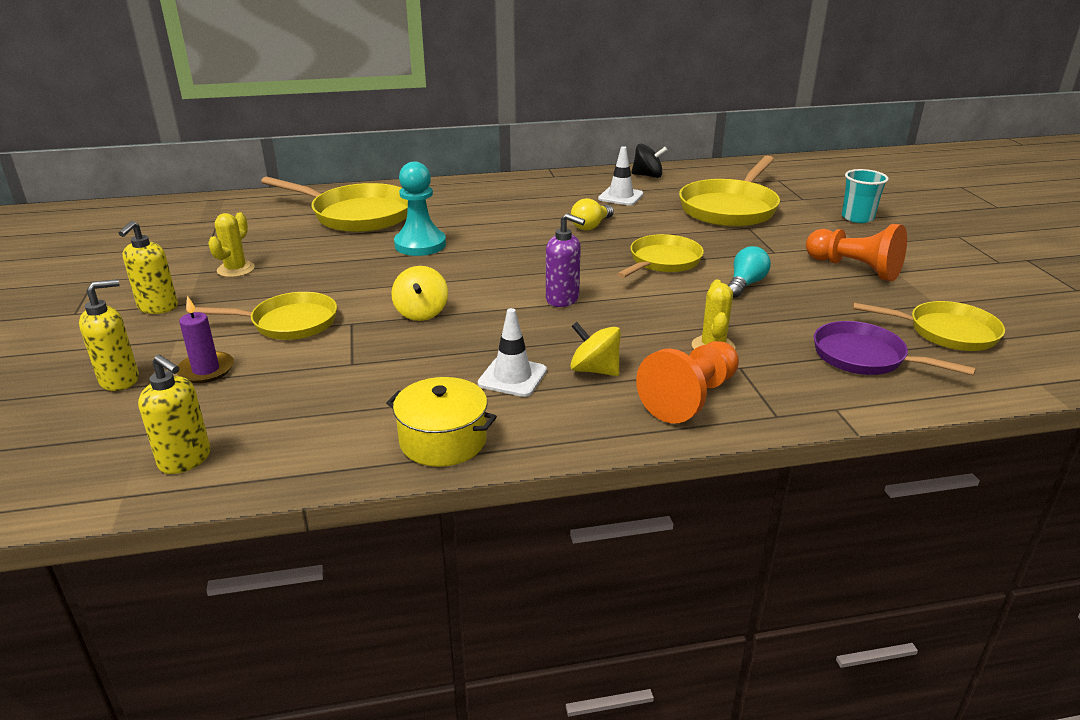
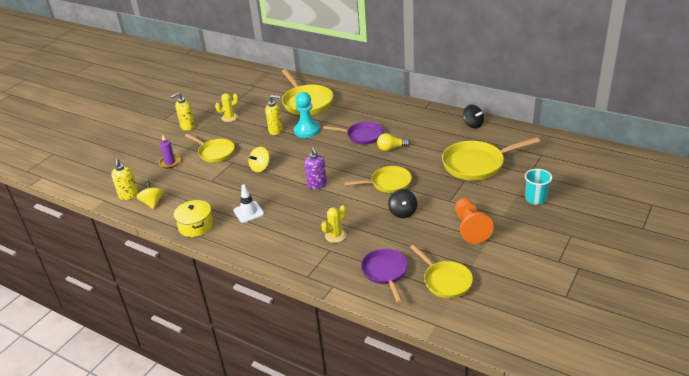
camera: 45 degrees right, 5 degrees up
yellow soap dispenser [79,279,139,391] -> yellow soap dispenser moved to [265,95,283,135]
yellow spinning top [570,322,621,376] -> yellow spinning top moved to [136,181,164,209]
white traffic cone [598,146,644,206] -> none
orange pawn [636,341,739,423] -> none
turquoise light bulb [728,246,771,297] -> black spinning top [388,189,417,218]
none -> purple pan [323,122,384,145]

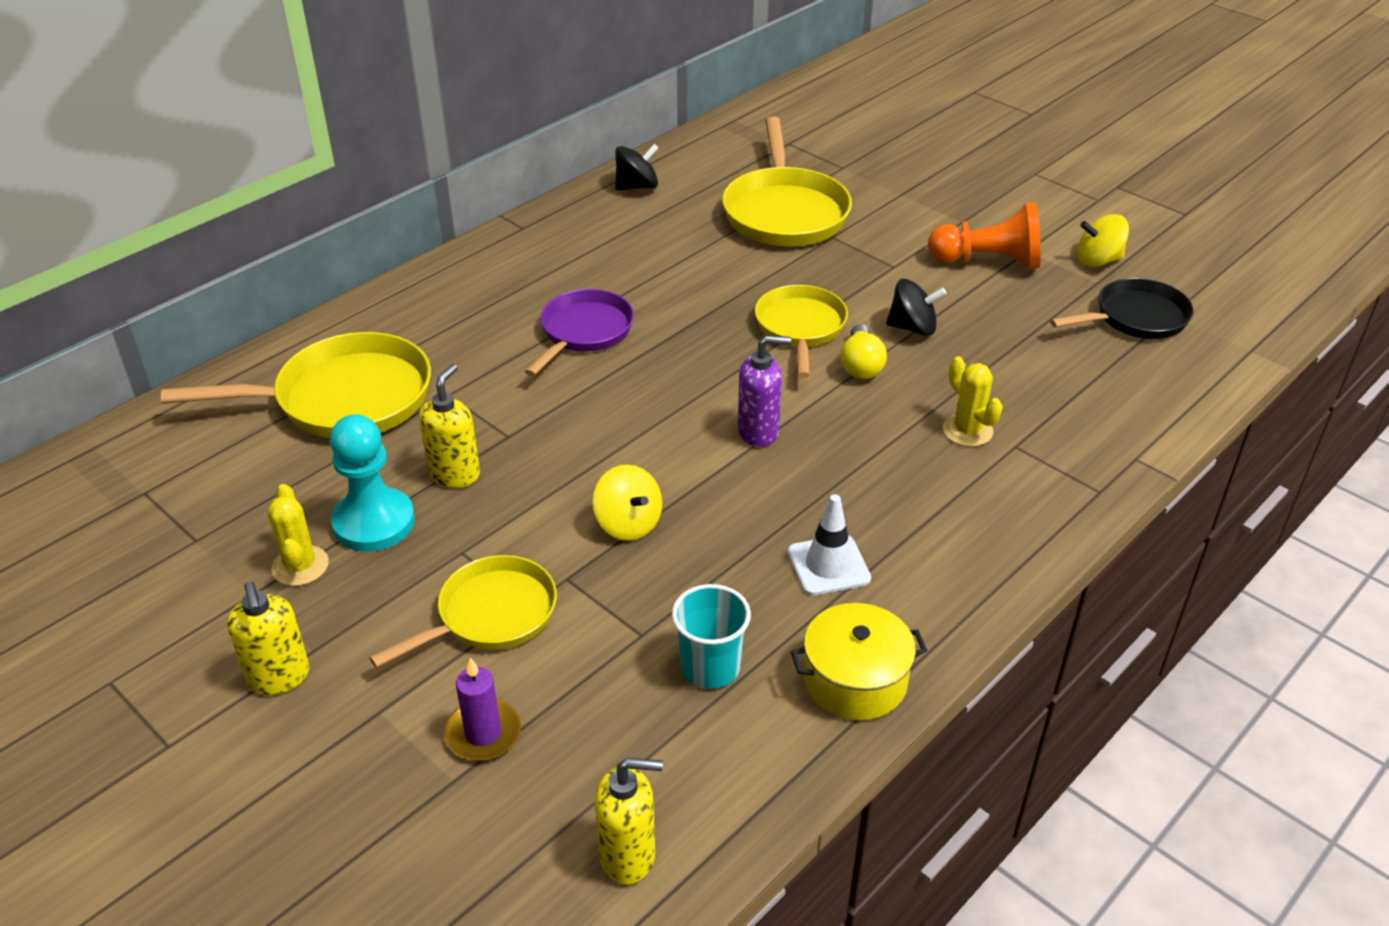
camera: 80 degrees left, 5 degrees up
yellow spinning top [136,181,164,209] -> yellow spinning top moved to [1077,214,1129,267]
turquoise pawn [294,92,320,138] -> turquoise pawn moved to [330,414,415,552]
purple pan [361,249,408,303] -> none
yellow light bulb [377,133,410,151] -> yellow light bulb moved to [841,324,887,379]
yellow pan [410,245,473,298] -> black pan [1050,278,1194,339]
turquoise cup [525,169,552,205] -> turquoise cup moved to [672,584,751,689]

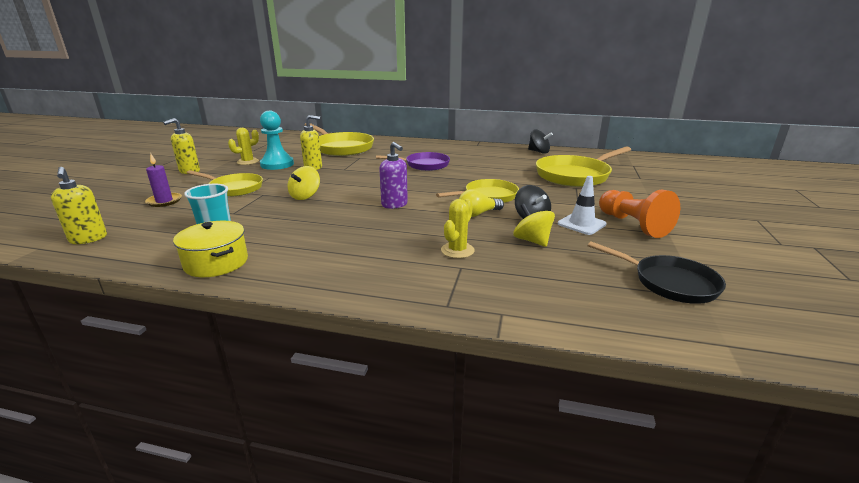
camera: 60 degrees right, 15 degrees down
white traffic cone [788,494,871,596] -> white traffic cone moved to [558,176,607,235]
yellow spinning top [1077,214,1129,267] -> yellow spinning top moved to [513,204,555,247]

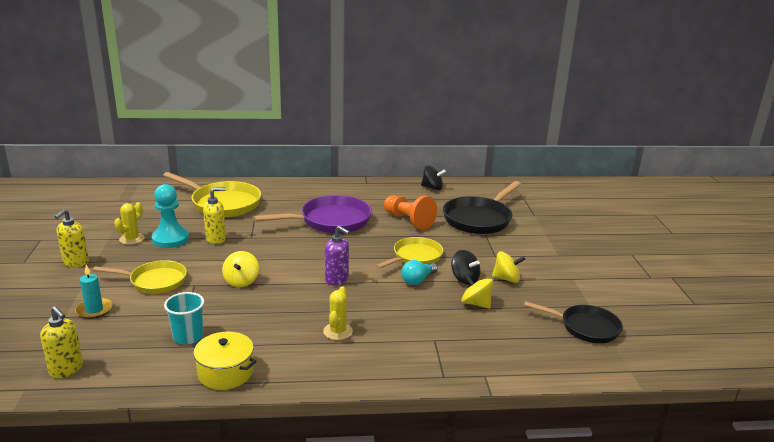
camera: 20 degrees left, 0 degrees up
purple candle [145,154,182,207] -> turquoise candle [75,265,113,319]
purple pan [376,152,450,171] -> purple pan [254,195,372,233], size x1.54
yellow cactus [441,199,475,258] -> yellow cactus moved to [323,286,353,340]
yellow light bulb [459,189,504,217] -> turquoise light bulb [401,260,438,285]
yellow pan [536,146,631,187] -> black pan [443,181,521,234]
white traffic cone [558,176,607,235] -> yellow spinning top [492,251,525,283]
orange pawn [599,190,680,238] -> orange pawn moved to [384,195,437,230]

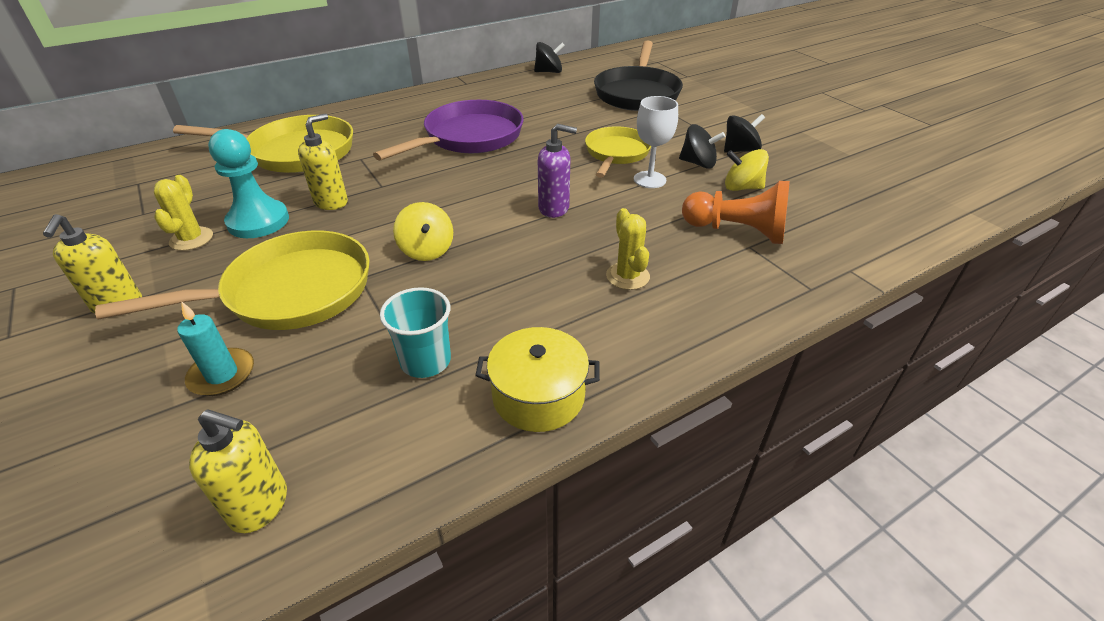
camera: 25 degrees left, 15 degrees up
yellow pan [93,260,187,294] -> yellow pan [95,230,370,330], size x1.54
orange pawn [384,195,437,230] -> orange pawn moved to [682,181,790,244]
turquoise light bulb [401,260,438,285] -> white goblet [634,96,678,188]
yellow spinning top [492,251,525,283] -> black spinning top [724,114,765,153]
black pan [524,301,623,343] -> none

